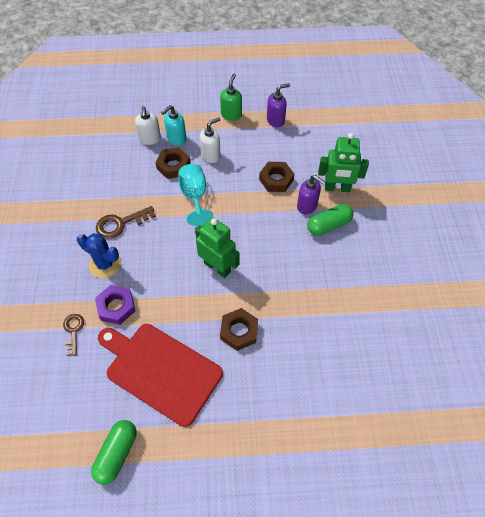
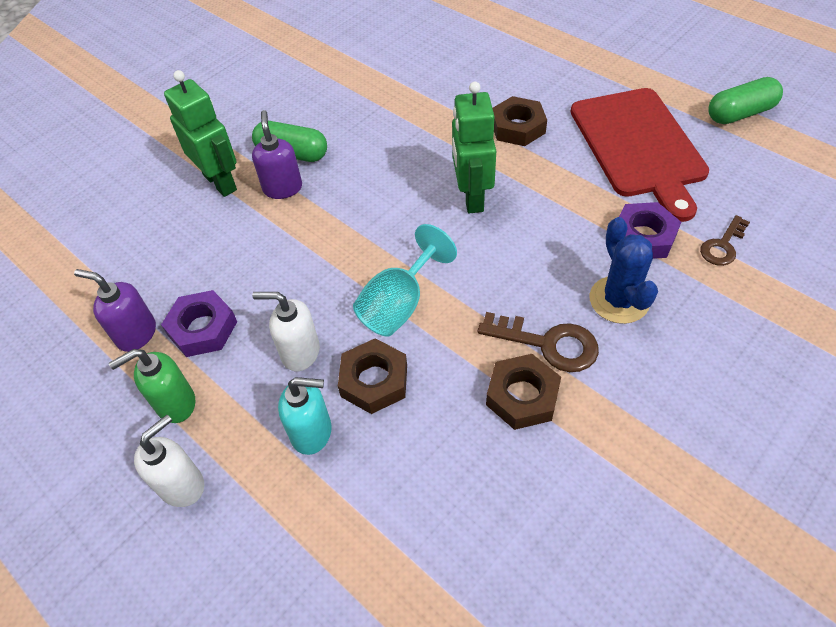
camera: 130 degrees left, 5 degrees down
white soap dispenser [135,106,161,145] -> white soap dispenser moved to [134,415,204,507]
brown nut [259,162,294,192] -> brown nut moved to [486,354,561,430]
none -> purple nut [161,290,237,357]

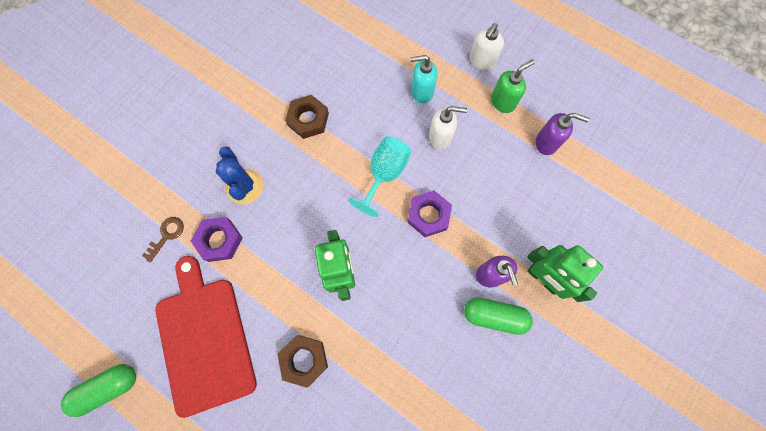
camera: 170 degrees right, 20 degrees up
purple nut [161,290,237,357] -> purple nut moved to [407,190,452,237]
brown nut [338,338,407,414] -> none
brown key [477,312,599,372] -> none

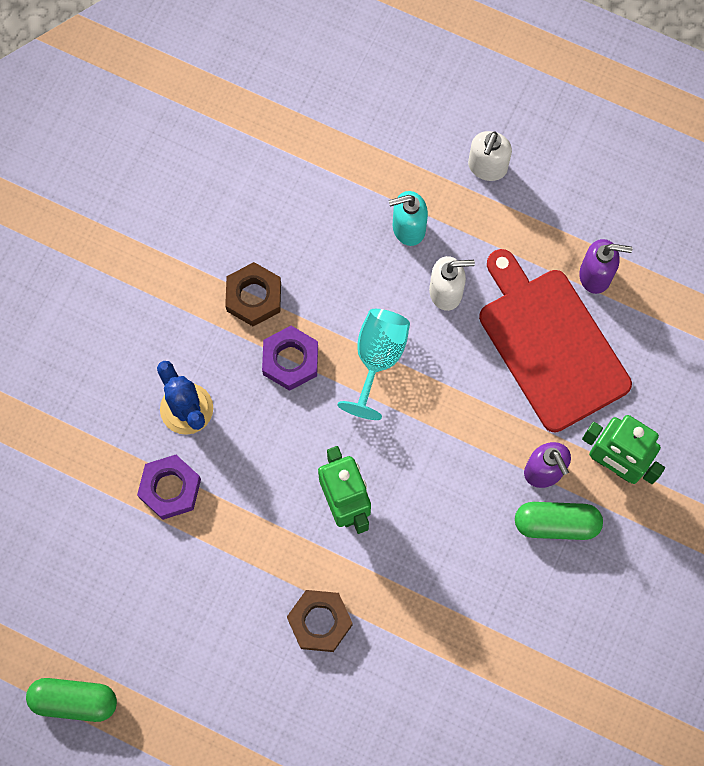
camera: 10 degrees left, 0 degrees up
green capsule [61,364,136,417] -> green capsule turned 45 degrees clockwise [26,678,117,722]
brown key [142,217,184,263] -> none
red cutting board [155,256,257,418] -> red cutting board moved to [479,249,632,432]
purple nut [407,190,452,237] -> purple nut moved to [262,326,318,391]
green soap dispenser [491,59,535,113] -> none

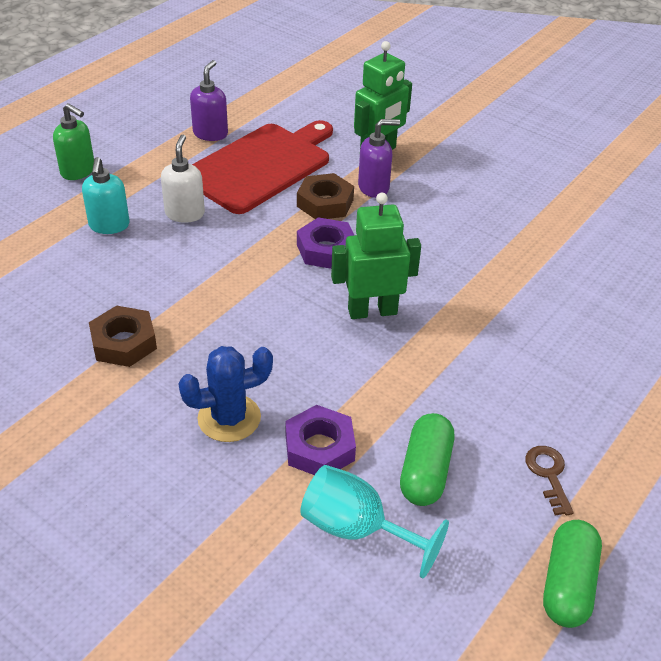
camera: 80 degrees left, 30 degrees down
purple nut [262,326,318,391] -> purple nut moved to [297,217,354,269]
brown nut [287,590,353,652] -> brown nut moved to [297,173,354,219]
turquoise goblet [337,309,410,420] -> turquoise goblet moved to [300,465,449,578]
white soap dispenser [468,131,512,181] -> green soap dispenser [53,103,94,180]
red cutting board [479,249,632,432] -> red cutting board turned 150 degrees clockwise [192,120,333,214]
green capsule [515,502,603,540] -> green capsule moved to [400,413,454,506]
none -> brown key [525,446,574,516]

